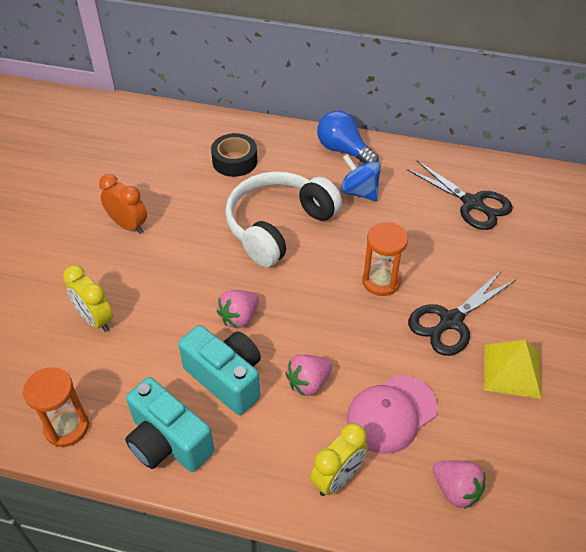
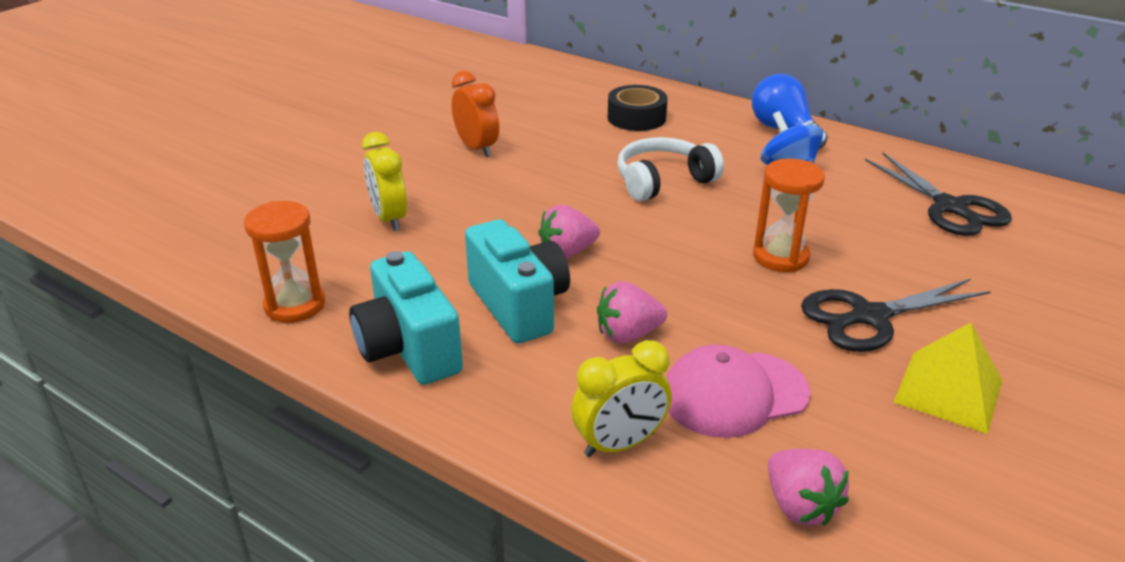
camera: 20 degrees right, 15 degrees down
white headphones [225,171,342,267] -> white headphones [617,137,724,201], size x0.67

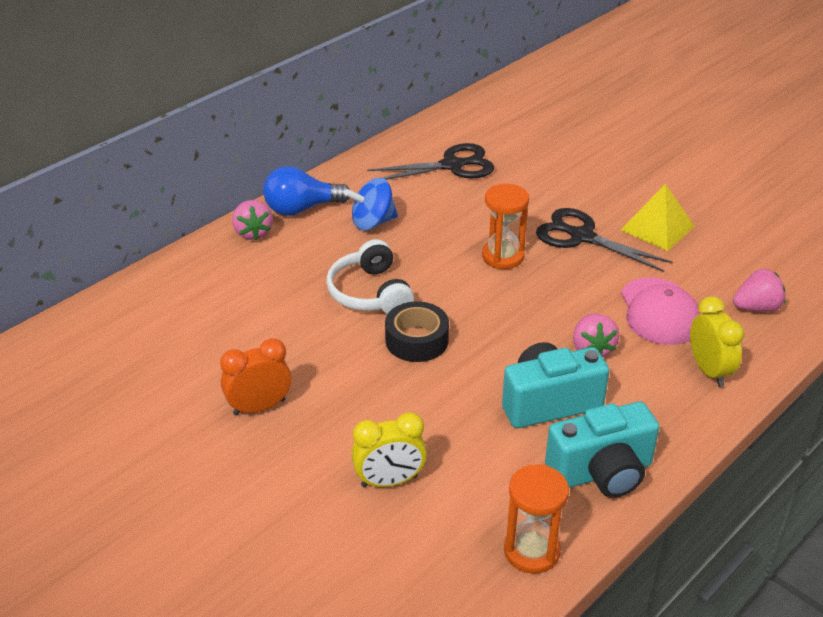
camera: 80 degrees left, 5 degrees up
pink strawberry [538,205,600,259] -> pink strawberry moved to [232,200,273,240]
black tape [608,85,668,131] -> black tape moved to [385,302,449,362]
black scissors [801,279,991,352] -> black scissors turned 135 degrees clockwise [536,208,673,272]

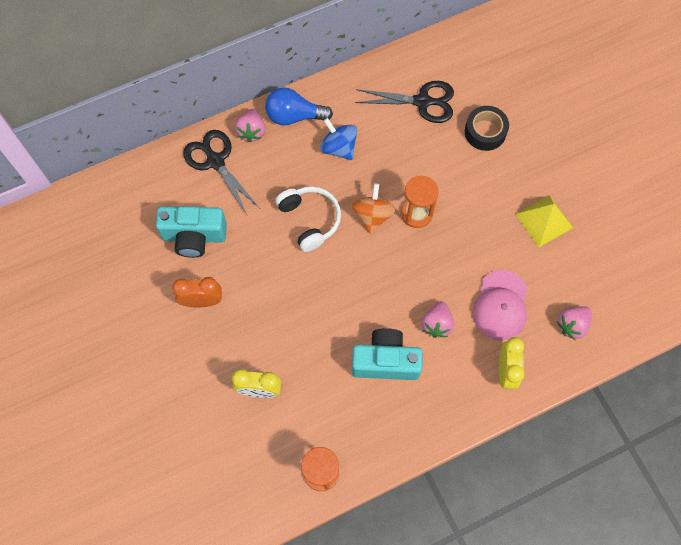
camera: 20 degrees right, 30 degrees up
white headphones [326,239,414,314] -> white headphones turned 150 degrees clockwise [275,186,341,252]
blue spinning top [344,178,398,231] -> blue spinning top turned 45 degrees clockwise [320,118,357,160]
black tape [385,302,449,362] -> black tape moved to [465,106,509,151]
black scissors [536,208,673,272] -> black scissors moved to [183,130,259,215]
turquoise camera [545,402,659,498] -> turquoise camera moved to [156,206,227,258]
pink strawberry [733,269,786,312] -> pink strawberry turned 135 degrees clockwise [557,306,592,340]
none -> orange spinning top [352,183,396,234]

